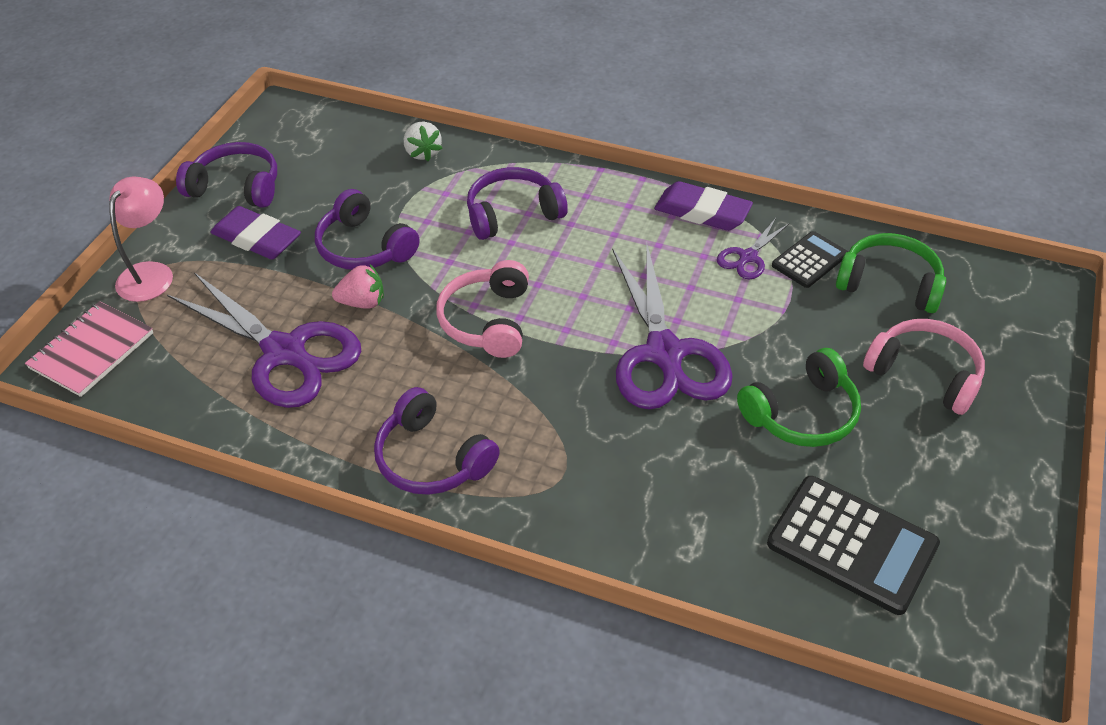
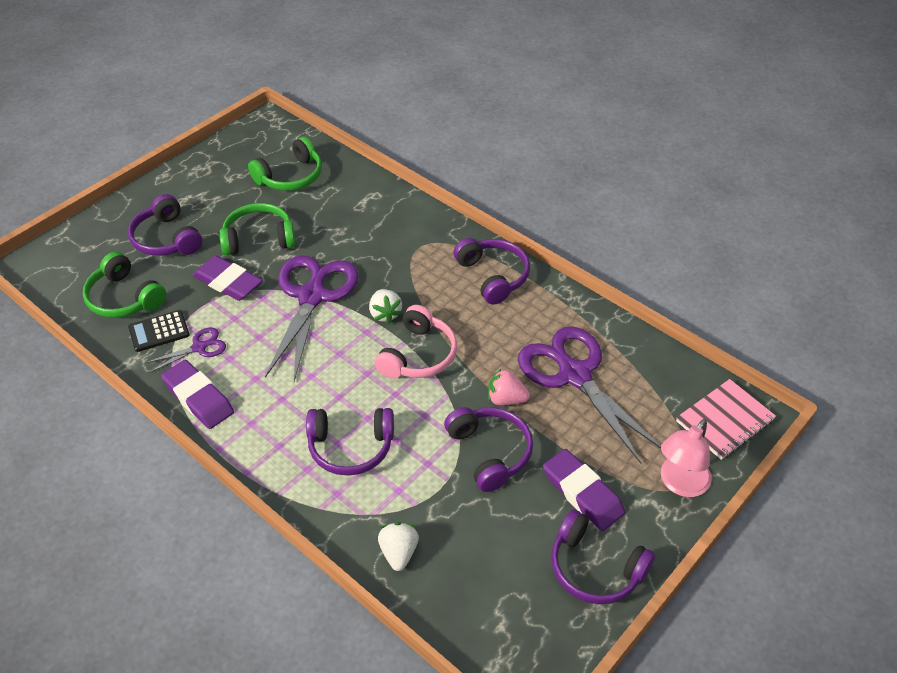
camera: 160 degrees left, 0 degrees up
black calculator [767,476,940,615] -> green headphones [248,137,322,191]
pink headphones [863,319,985,415] -> purple headphones [128,194,202,256]
none -> purple eraser [192,256,262,301]
none -> white strawberry [369,289,402,324]

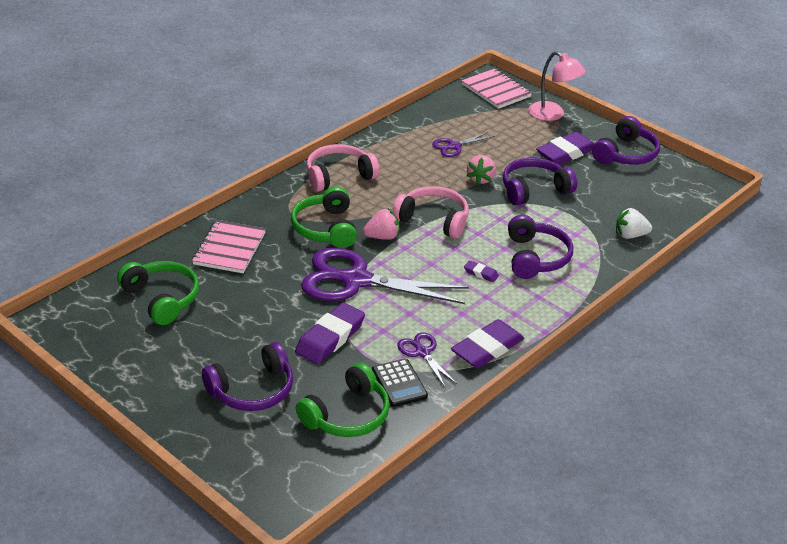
camera: 90 degrees left, 10 degrees down
green headphones [219,203,295,256] -> green headphones moved to [291,186,357,248]
white strawberry [369,289,402,324] -> pink strawberry [363,209,400,240]
purple headphones [453,238,530,305] -> pink headphones [306,144,379,192]
purple scissors [518,326,661,464] -> purple scissors [432,132,494,157], size x0.46
none -> pink notebook [192,220,266,273]
none -> purple eraser [464,260,499,282]

